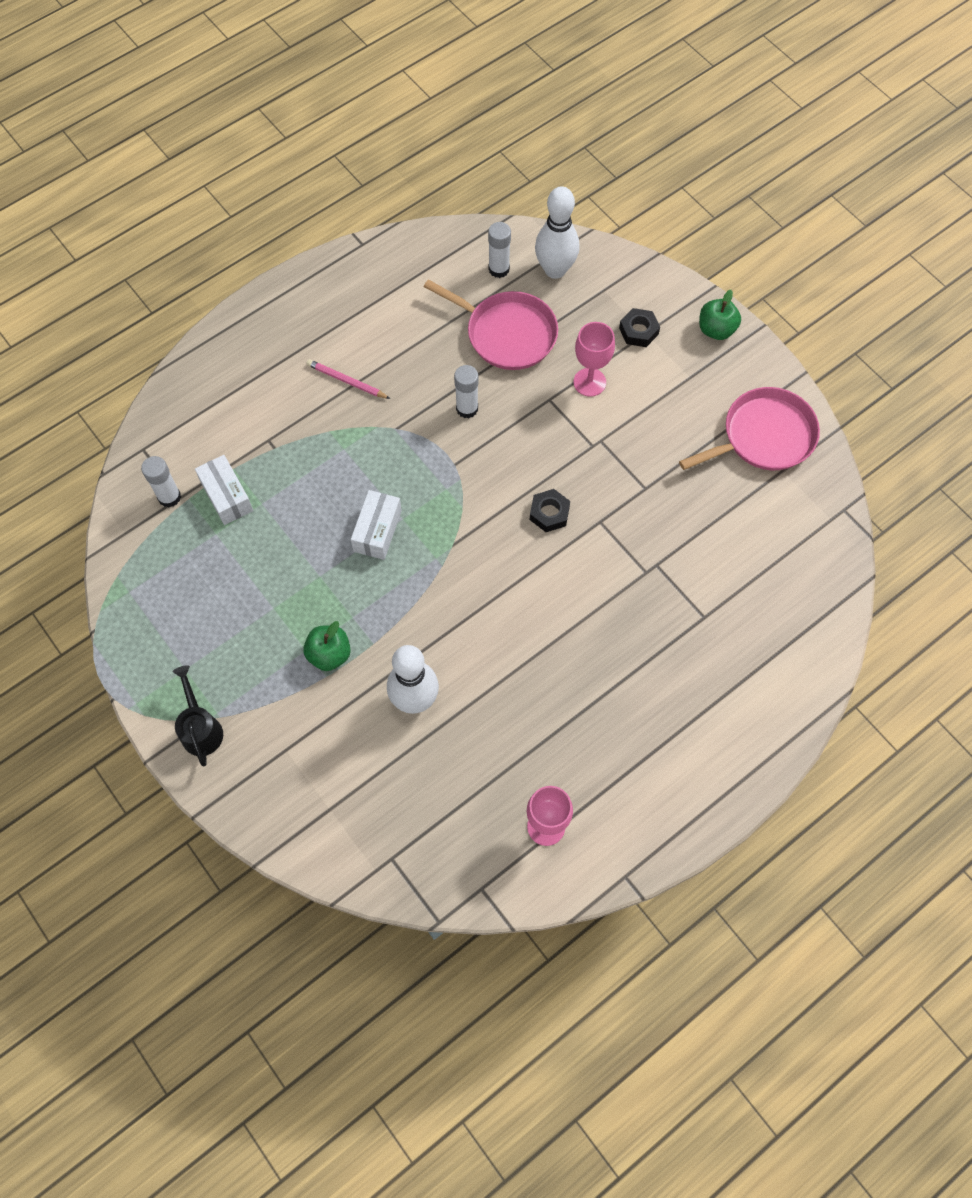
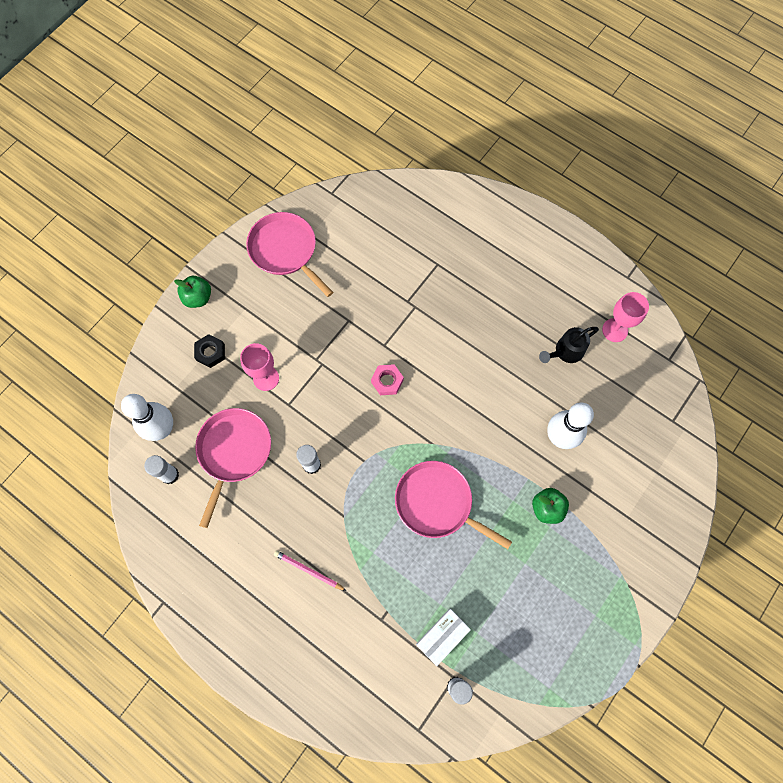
camera: 105 degrees left, 5 degrees up
black watering can [173,666,223,766] -> black watering can moved to [539,327,599,363]
pink pencil [306,359,390,399] -> pink pencil turned 105 degrees clockwise [274,550,347,591]
white box [351,490,402,560] -> pink pan [395,461,512,549]
black nut [530,489,570,532] -> pink nut [371,364,404,395]

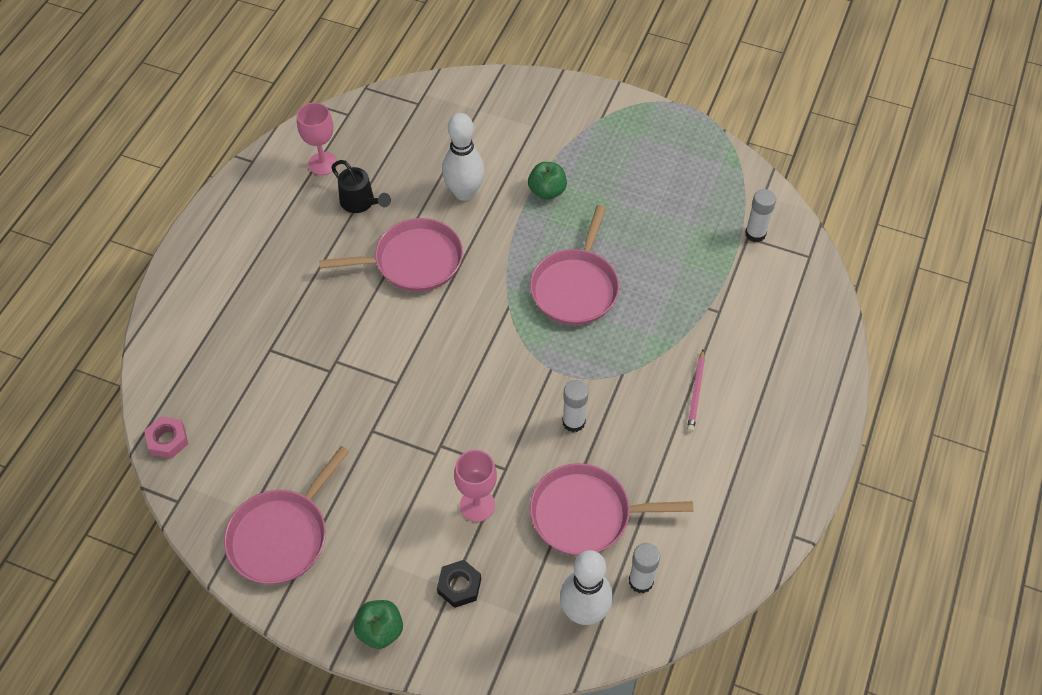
camera: 105 degrees left, 15 degrees down
pink nut [371,364,404,395] -> pink nut moved to [144,416,188,459]
white box [416,609,471,666] -> none
none -> pink pan [319,218,463,292]

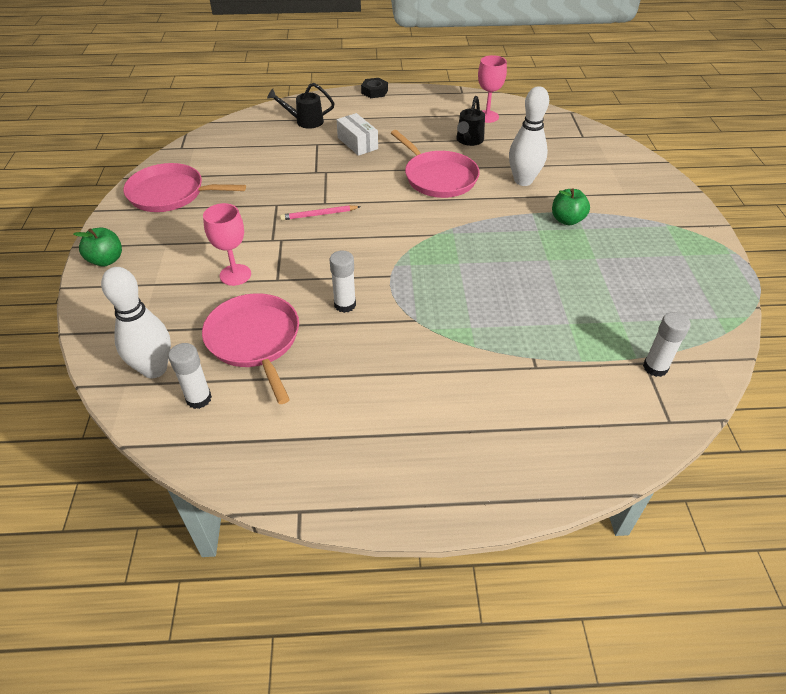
camera: 65 degrees right, 10 degrees down
pink nut [144,416,188,459] -> none
black nut [437,560,481,608] -> black nut moved to [361,78,388,98]
pink pan [530,205,619,325] -> none
pink pencil [687,350,705,432] -> pink pencil moved to [280,205,361,220]
none -> black watering can [267,83,335,129]
none -> white box [337,113,378,156]

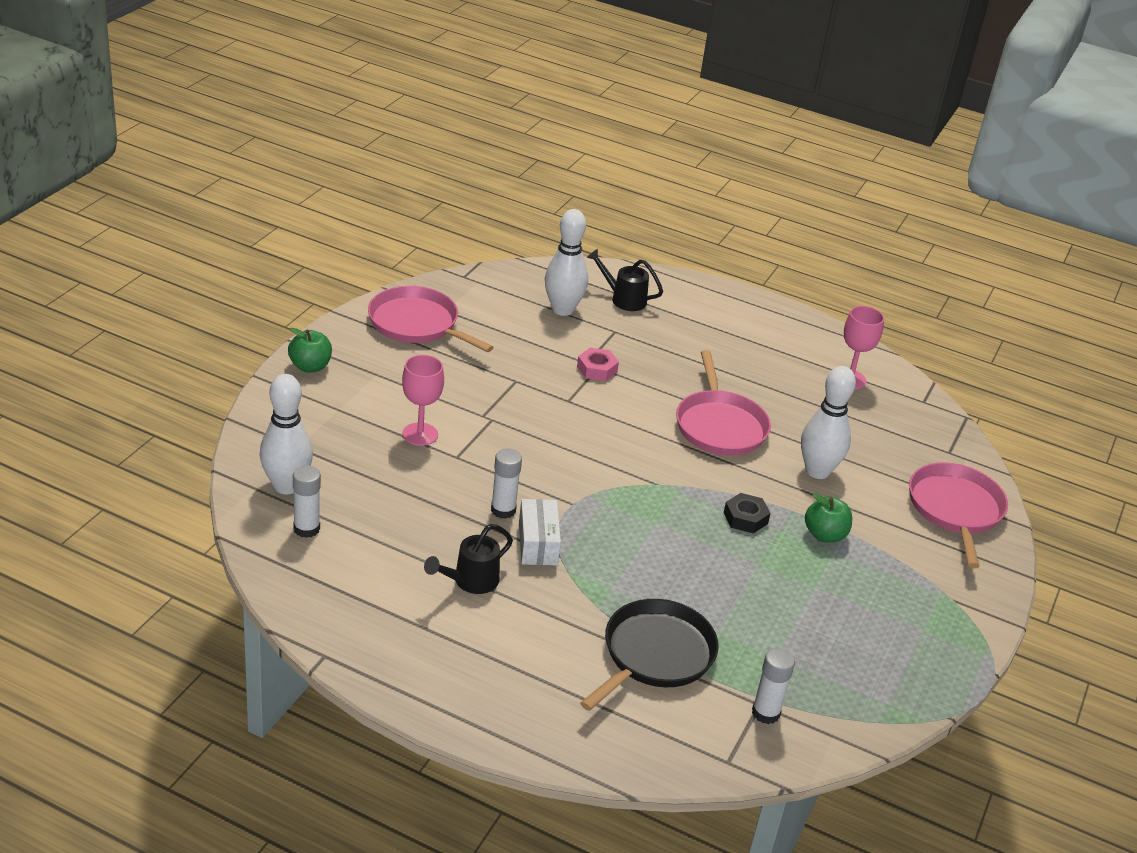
camera: 25 degrees right, 10 degrees down
pink pan [202,293,299,404] -> pink pan moved to [909,462,1008,568]
pink pencil [280,205,361,220] -> none
white box [337,113,378,156] -> white box moved to [519,499,561,565]
black nut [361,78,388,98] -> black nut moved to [724,493,771,534]
black watering can [456,96,485,146] -> black watering can moved to [424,524,513,594]
none -> white bowling pin [545,209,588,316]
none -> pink nut [577,348,619,381]
none -> black pan [580,599,719,711]

